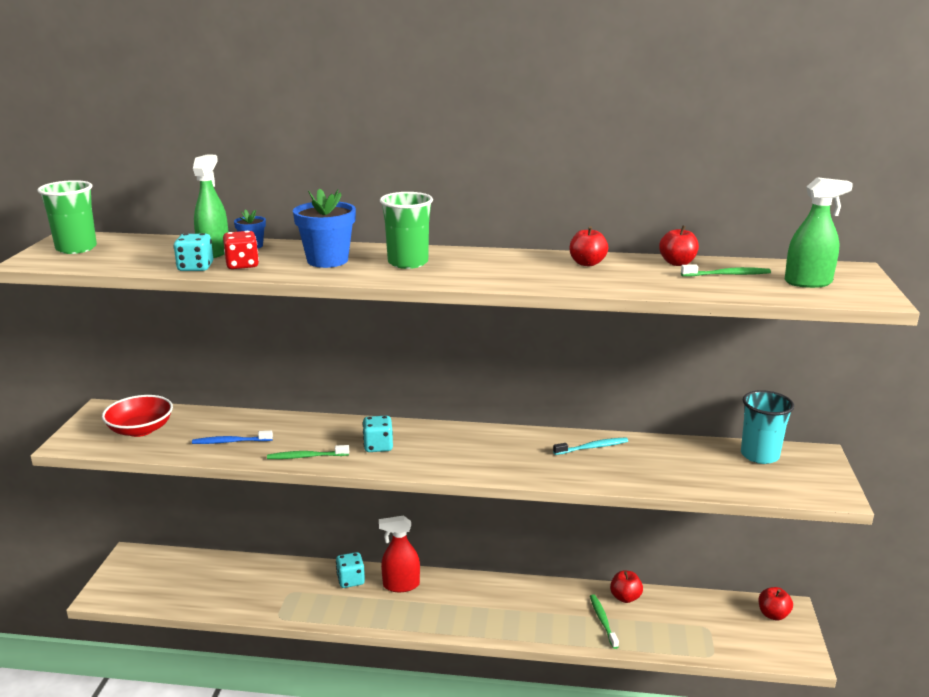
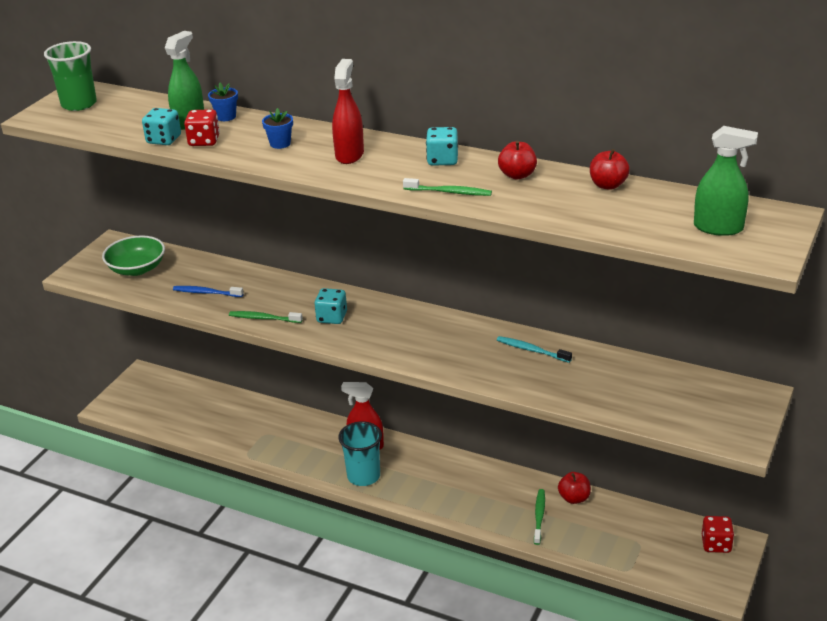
camera: 20 degrees right, 10 degrees up
red bowl [102,395,173,437] -> green bowl [102,235,165,276]
blue flower pot [293,189,356,268] -> blue flower pot [262,108,293,149], size x0.53
turquoise dice [336,552,365,588] -> turquoise dice moved to [426,127,458,166]
green cup [380,192,433,269] -> red spray bottle [332,59,364,164]
turquoise toothbrush [553,437,628,455] -> turquoise toothbrush turned 150 degrees counterclockwise [497,336,572,363]
green toothbrush [681,264,771,277] -> green toothbrush moved to [403,178,492,196]
turquoise cup [741,390,794,464] -> turquoise cup moved to [338,421,382,486]
red apple [758,587,793,620] -> red dice [702,516,734,553]

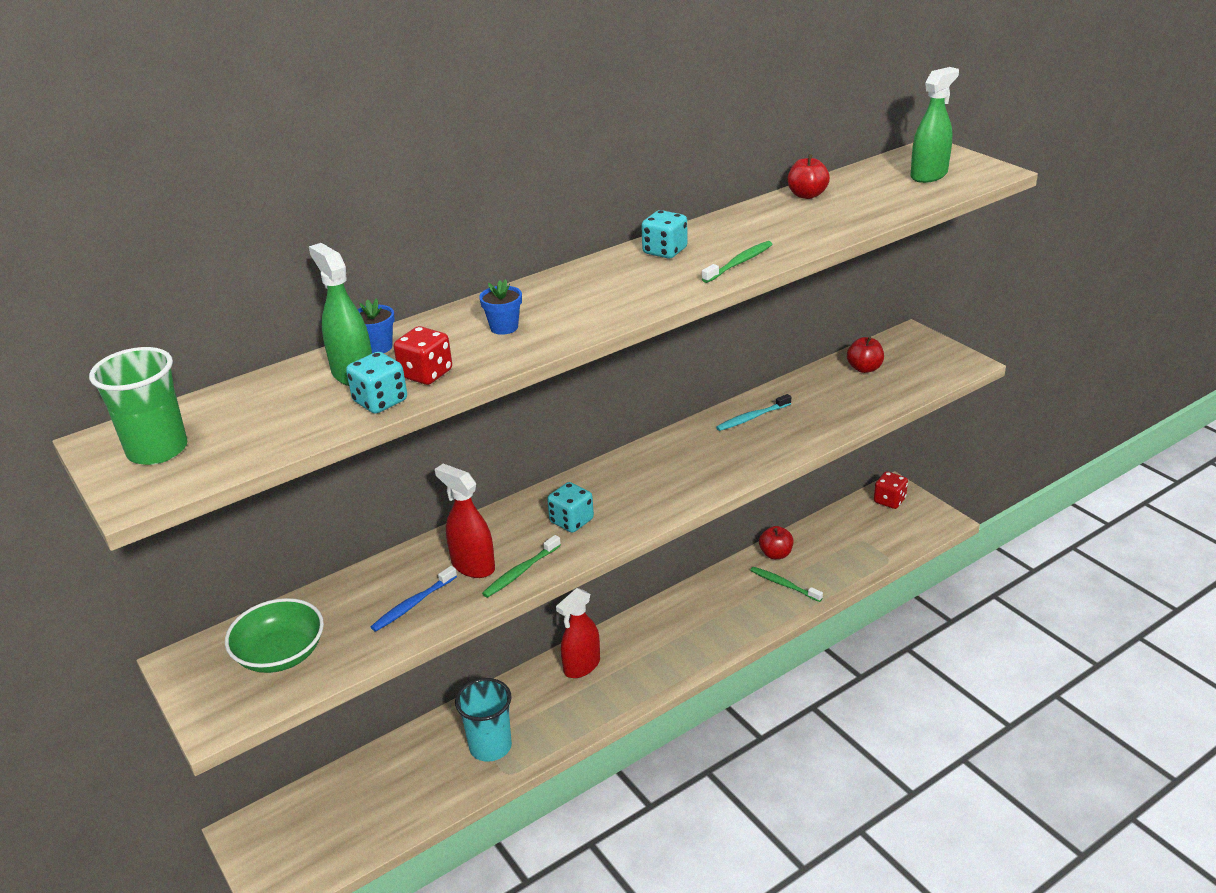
camera: 60 degrees left, 0 degrees up
red spray bottle [332,59,364,164] -> red spray bottle moved to [435,464,495,578]
turquoise cup [338,421,382,486] -> turquoise cup moved to [455,678,512,762]
red apple [498,141,537,180] -> red apple moved to [847,337,884,373]

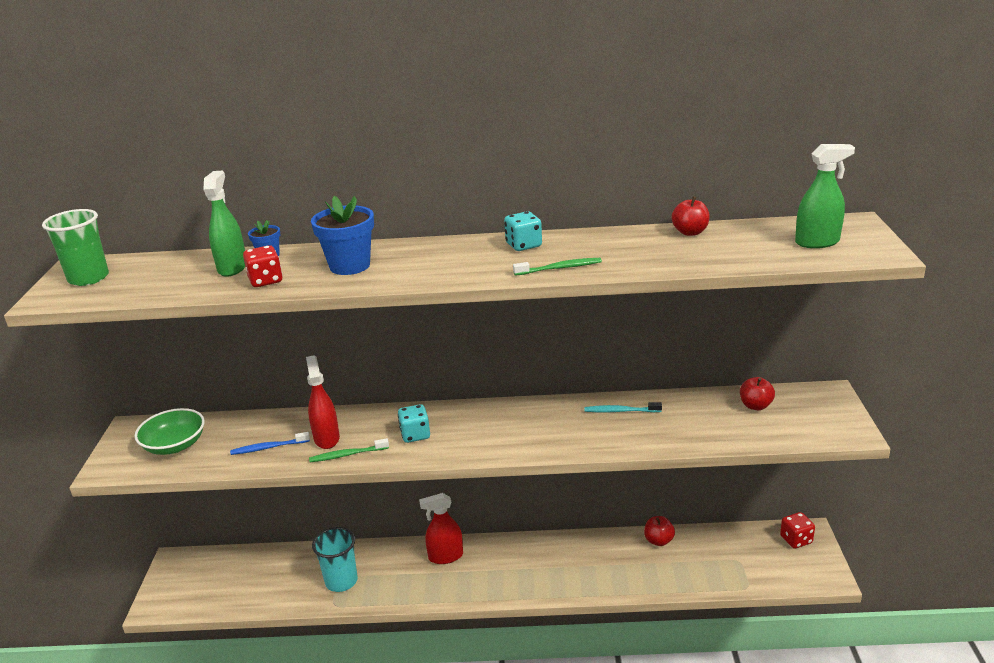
camera: 35 degrees right, 5 degrees down
turquoise dice [346,352,407,414] -> none
blue flower pot [479,279,522,335] -> blue flower pot [311,196,374,275], size x1.89
green toothbrush [750,567,823,602] -> none

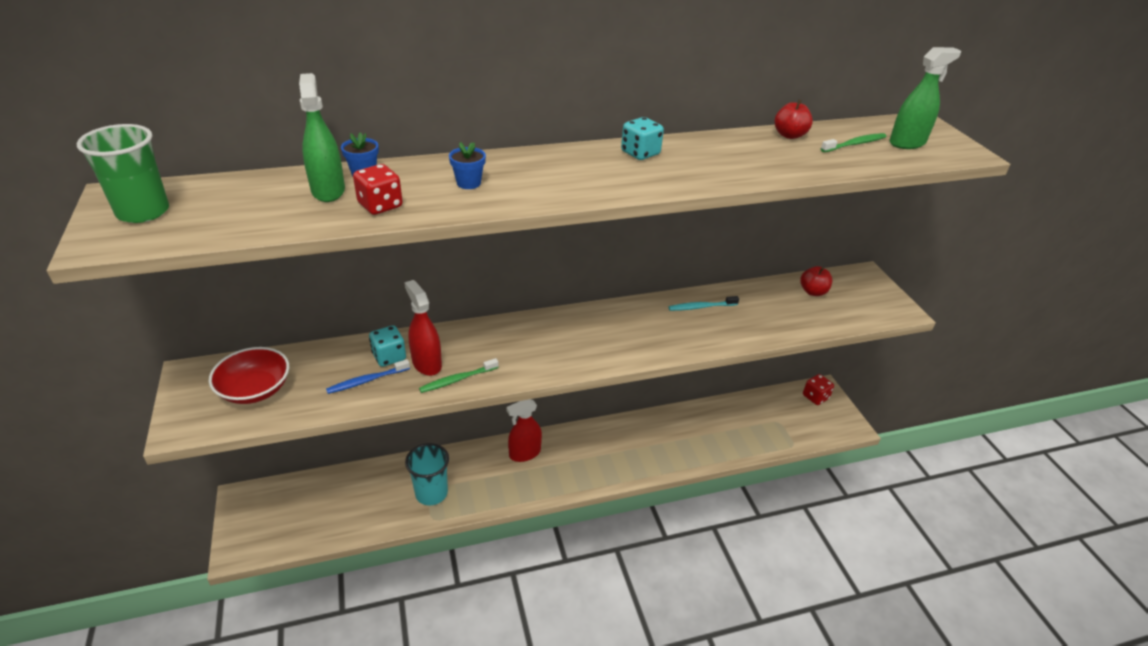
camera: 20 degrees left, 10 degrees up
green bowl [134,408,205,455] -> red bowl [209,347,289,404]
blue flower pot [311,196,374,275] -> blue flower pot [449,142,486,189], size x0.53
turquoise dice [398,404,430,443] -> turquoise dice moved to [369,325,406,367]
green toothbrush [513,258,602,276] -> green toothbrush moved to [821,133,887,152]
red apple [644,516,675,546] -> none

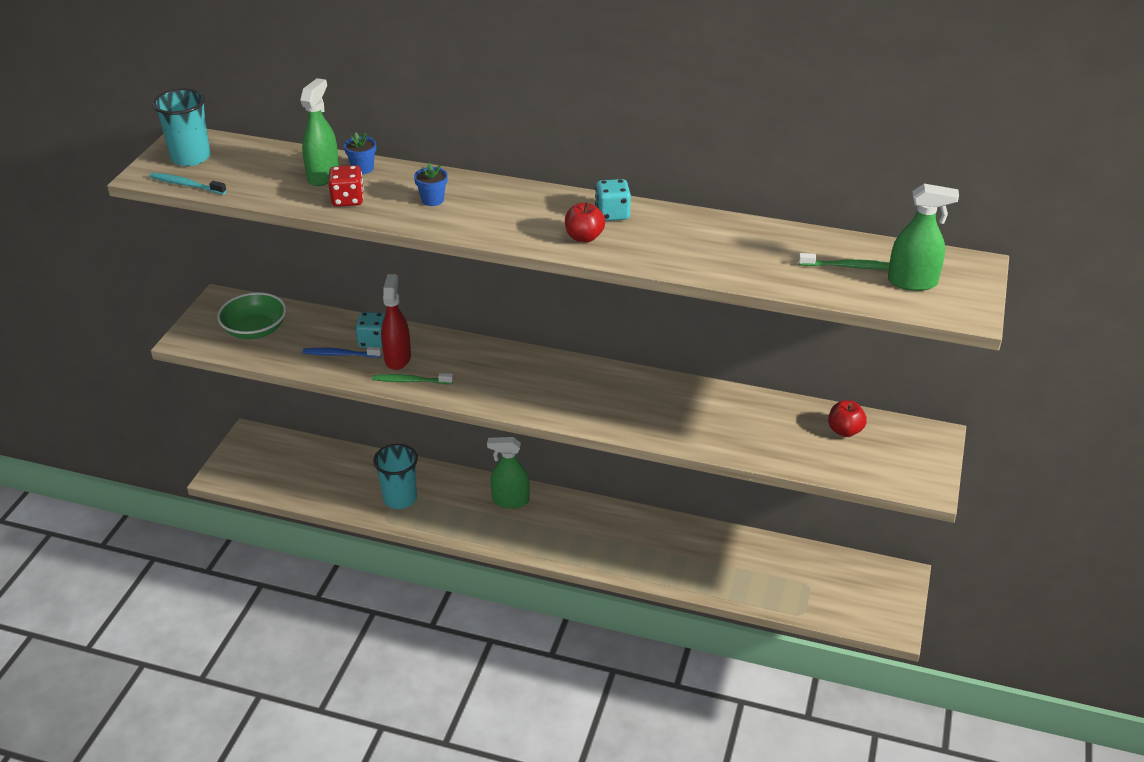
camera: 35 degrees right, 0 degrees up
green cup [77,124,169,223] -> turquoise cup [152,88,210,166]
red bowl [209,347,289,404] -> green bowl [217,292,286,339]
red spray bottle [506,399,542,462] -> green spray bottle [487,437,530,508]
turquoise toothbrush [669,296,739,311] -> turquoise toothbrush moved to [150,172,227,194]
red apple [774,100,813,139] -> red apple moved to [565,202,605,243]
red dice [803,374,834,405] -> none

